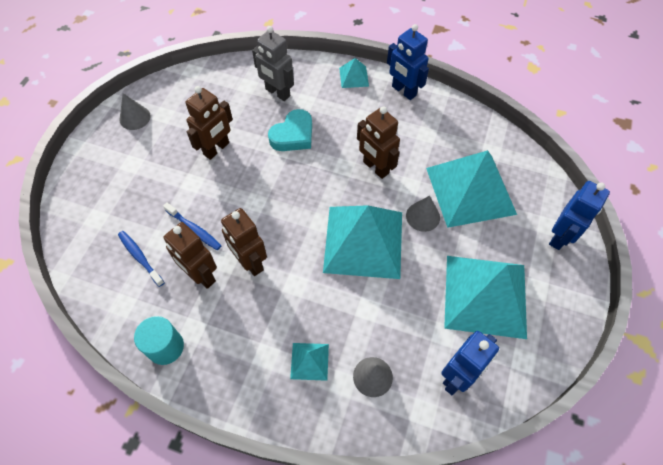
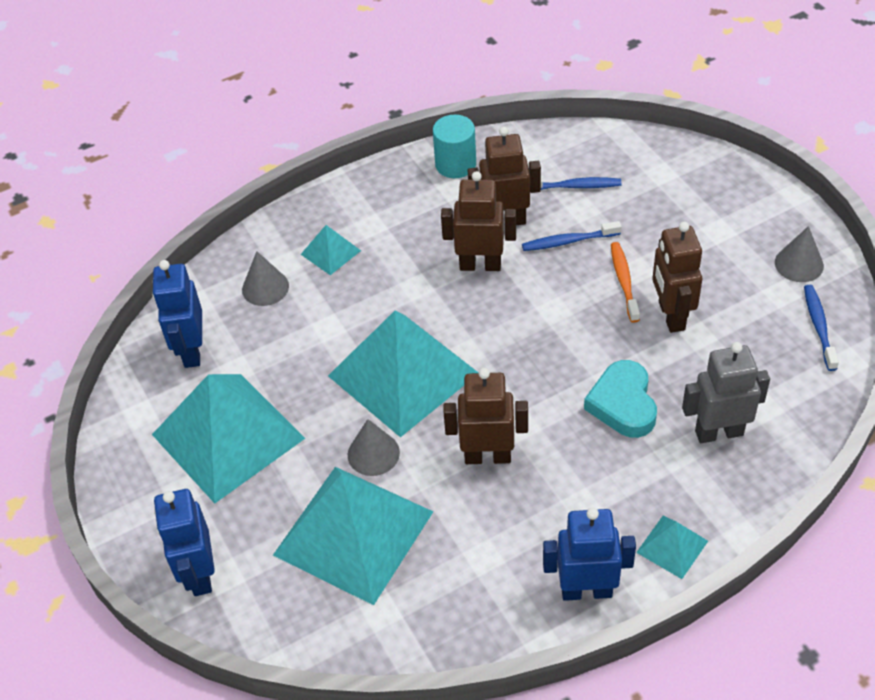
camera: 135 degrees right, 10 degrees down
none -> orange toothbrush [611,242,640,323]
none -> blue toothbrush [804,285,839,371]

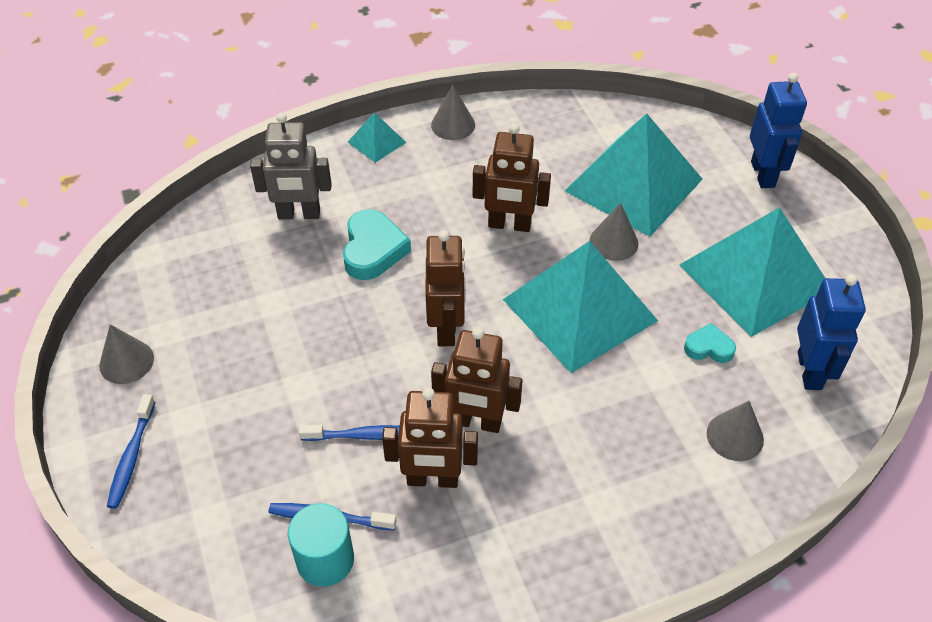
camera: 175 degrees left, 0 degrees up
turquoise pyramid [301,225,361,275] -> none
turquoise cylinder [433,115,476,178] -> turquoise cylinder moved to [288,503,354,587]
blue robot [543,507,636,601] -> grey cone [431,85,475,140]
orange toothbrush [611,242,640,323] -> none
brown robot [652,222,702,333] -> brown robot moved to [425,230,466,346]
blue toothbrush [804,285,839,371] -> blue toothbrush moved to [107,394,155,509]
none -> turquoise heart [684,323,736,363]

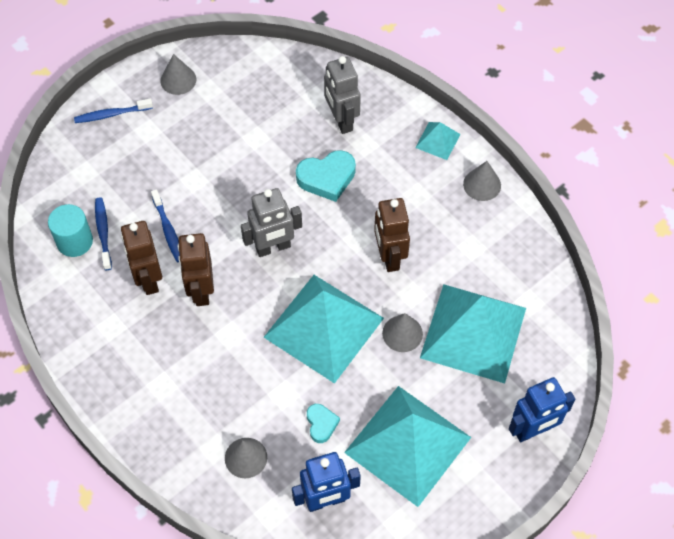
camera: 70 degrees right, 10 degrees up
brown robot [425,230,466,346] -> grey robot [241,188,302,257]

